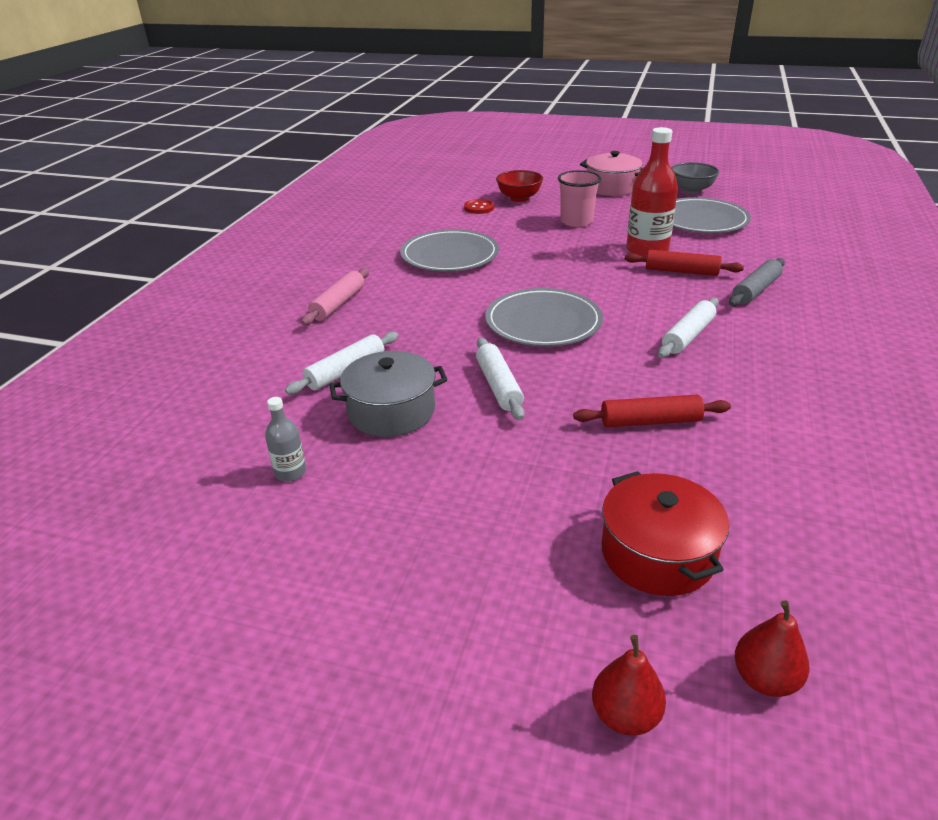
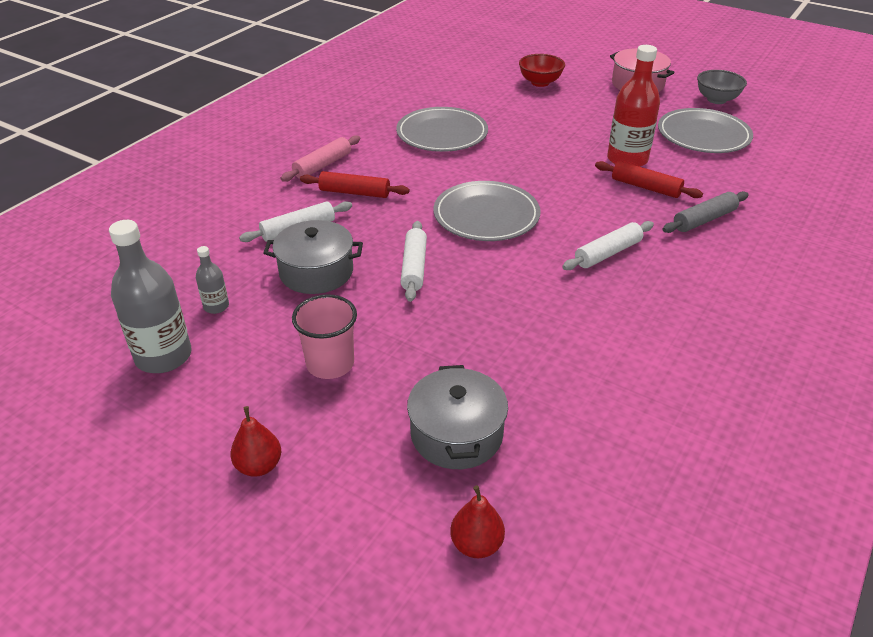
camera: 15 degrees right, 5 degrees up
red button [464,199,494,214] -> none
pink cup [558,170,601,227] -> pink cup moved to [292,294,357,379]
red rolling pin [573,394,731,427] -> red rolling pin moved to [300,171,409,198]
red pear [592,635,666,736] -> red pear moved to [230,406,281,477]
red pot [602,471,729,596] -> grey pot [407,365,508,469]
none -> grey bottle [109,220,192,373]

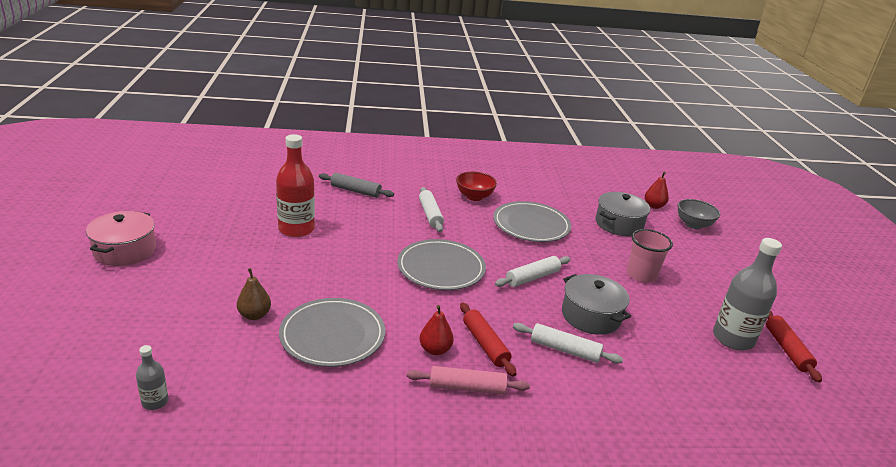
camera: 130 degrees left, 10 degrees down
grey bottle [196,246,229,314] -> grey bottle moved to [136,345,169,410]
red pear [230,406,281,477] -> red pear moved to [419,305,454,355]
red bowl [519,54,565,87] -> red bowl moved to [456,172,497,201]
white rolling pin [562,221,654,270] -> white rolling pin turned 60 degrees clockwise [419,187,444,232]
red rolling pin [595,161,703,198] -> red rolling pin moved to [766,311,822,383]
grey plate [658,108,753,153] -> grey plate moved to [493,201,571,242]
grey bowl [697,70,747,104] -> grey bowl moved to [677,199,720,229]
none -> brown pear [237,268,271,320]

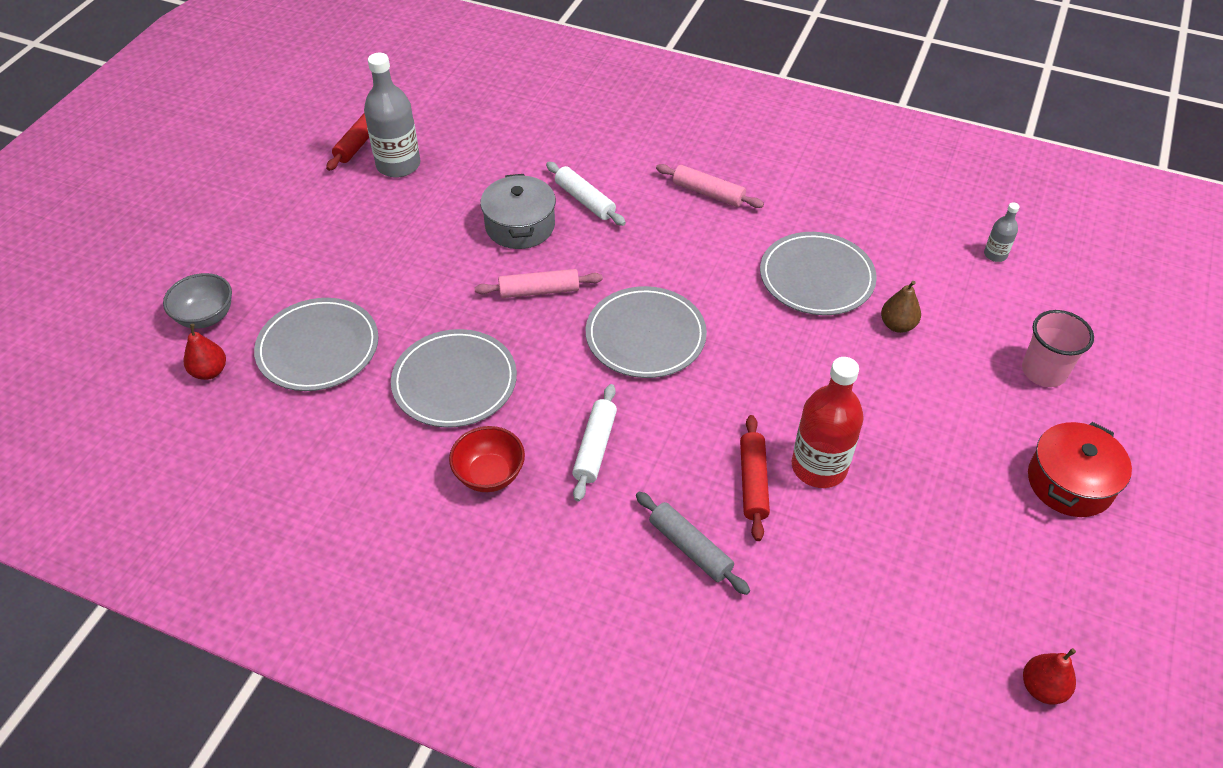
camera: 150 degrees left, 20 degrees up
pink pot [86,211,156,266] -> red pot [1028,422,1132,517]
red pear [419,305,454,355] -> red pear moved to [1023,648,1076,705]
red rolling pin [460,303,516,377] -> red rolling pin moved to [740,415,770,541]
white rolling pin [495,256,570,287] -> pink rolling pin [474,269,603,298]
grey pot [596,192,650,236] -> grey plate [254,298,379,391]
pink cup [627,229,673,282] -> pink cup moved to [1022,310,1094,387]

